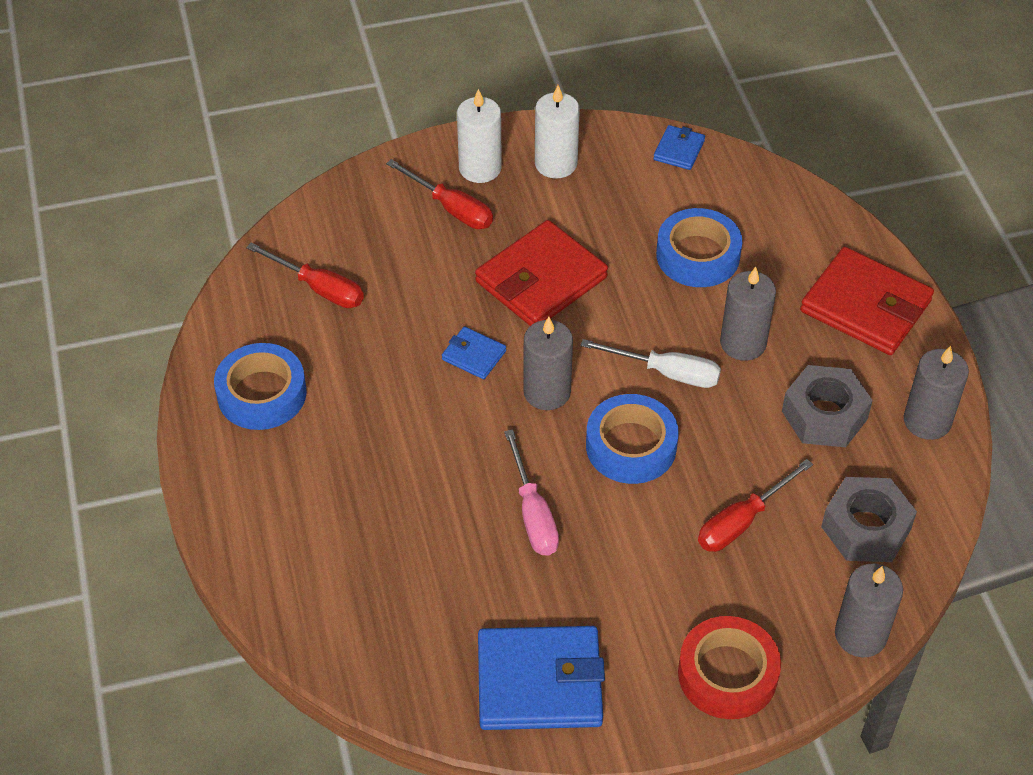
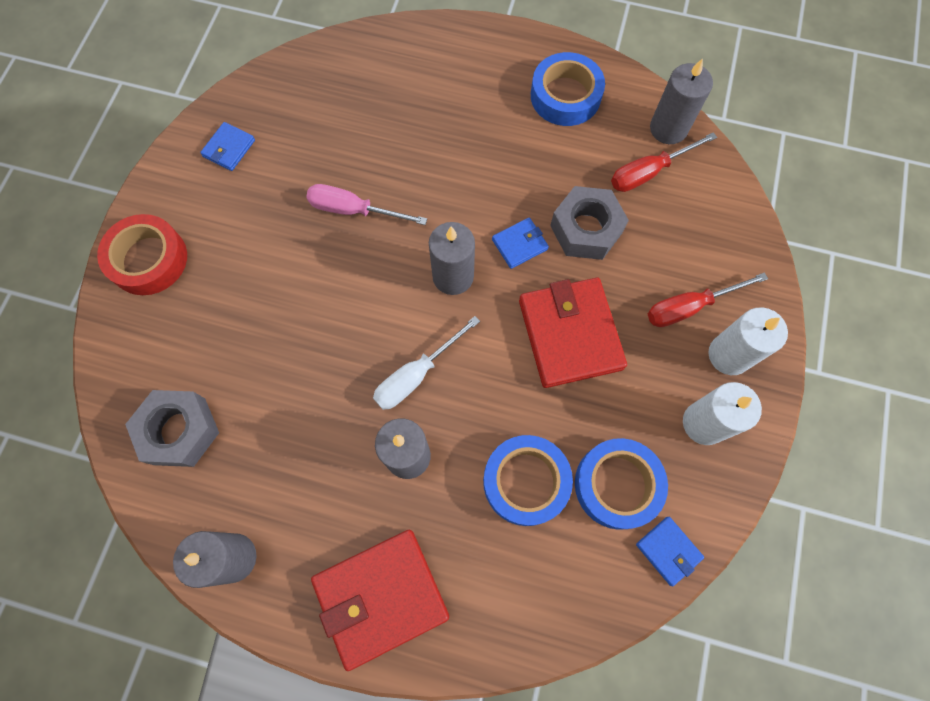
camera: 120 degrees right, 20 degrees up
blue wallet [478,626,605,730] -> blue wallet [200,122,255,171], size x0.48
blue tape [586,394,679,484] -> blue tape moved to [575,438,668,530]
red screwdriver [698,459,813,552] -> none
grey nut [782,365,873,447] -> grey nut moved to [550,186,629,260]
grey candle [835,564,903,657] -> grey candle moved to [650,58,713,144]

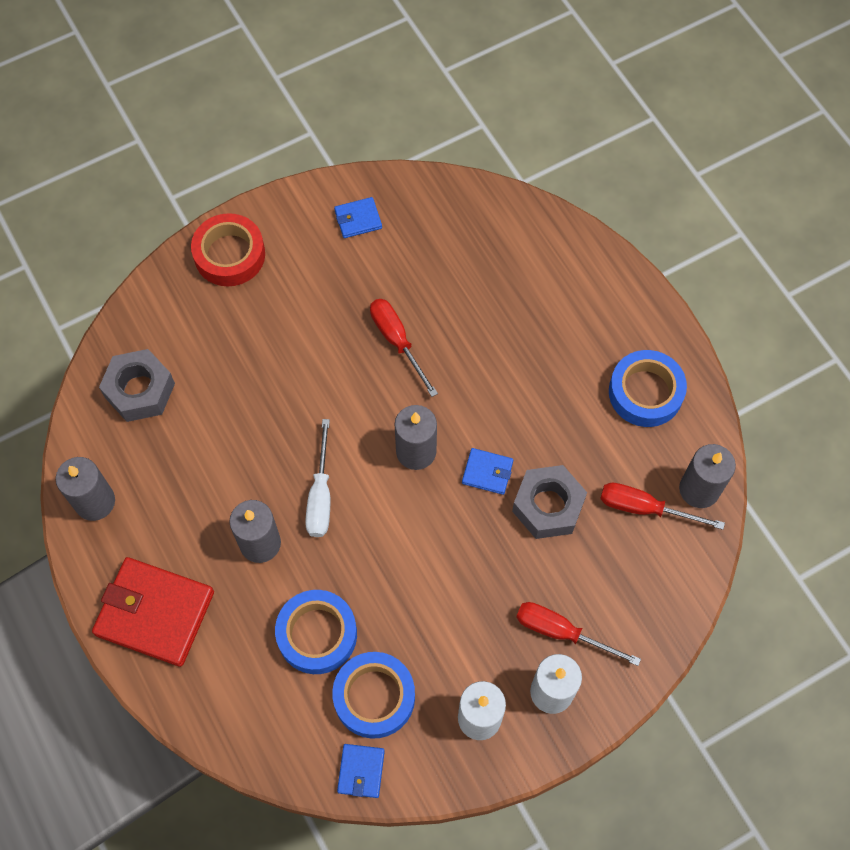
camera: 45 degrees right, 5 degrees down
pink screwdriver [306,184,427,225] -> red screwdriver [370,299,438,397]
white screwdriver [373,316,480,410] -> white screwdriver turned 90 degrees counterclockwise [305,419,330,537]
red wallet [519,278,627,388] -> none

